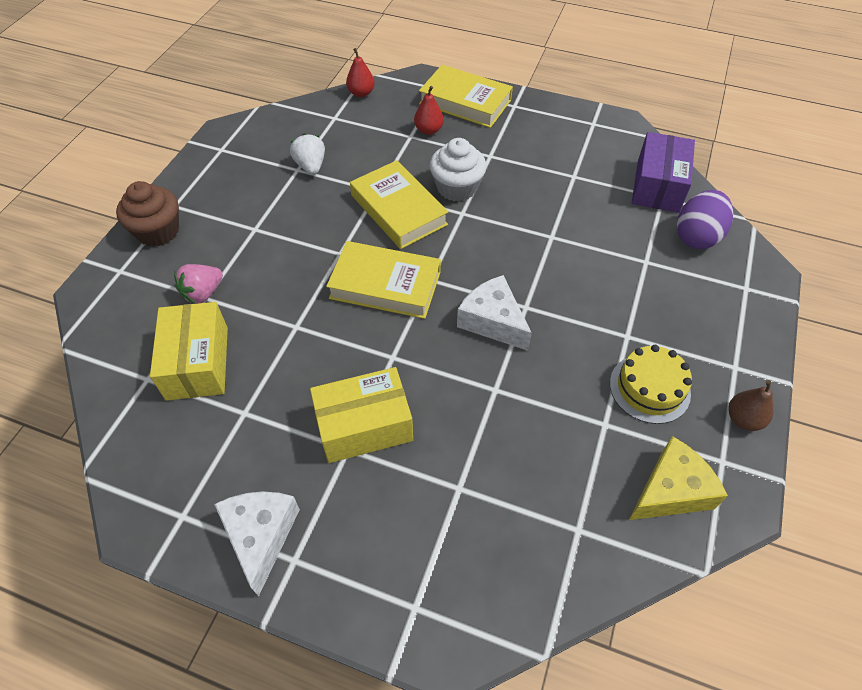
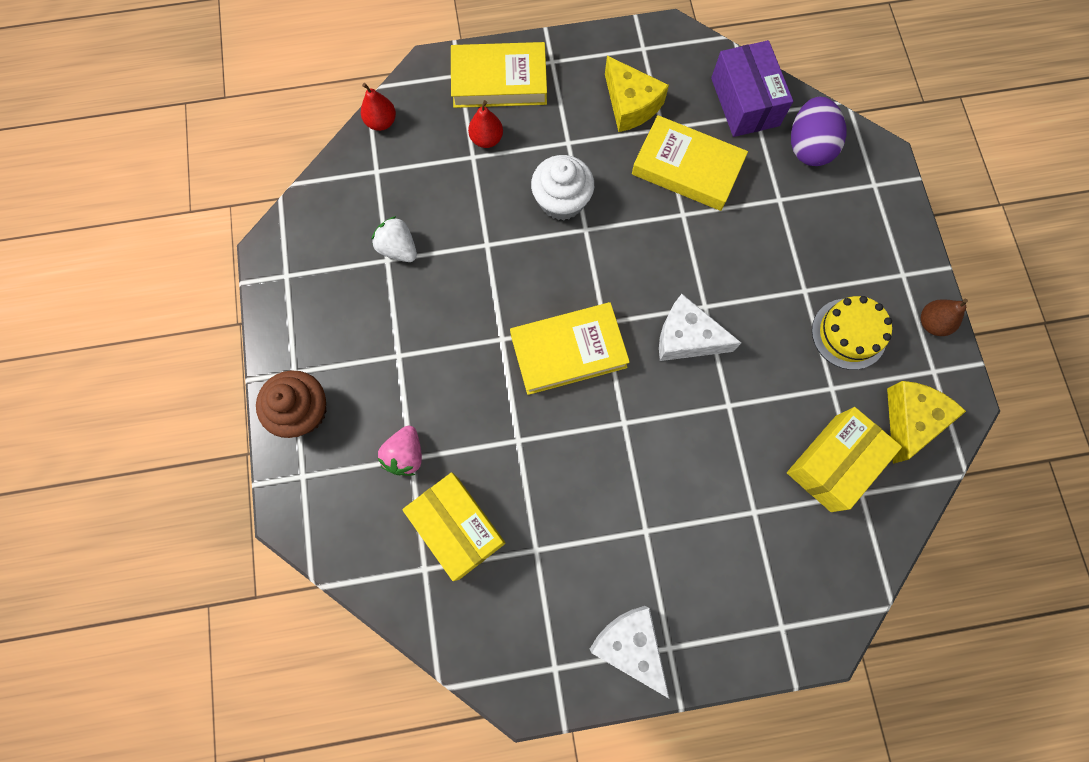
camera: 30 degrees left, 20 degrees up
yellow box [310,367,413,463] -> yellow box moved to [787,407,902,512]
yellow book [350,160,448,249] -> yellow book moved to [632,115,748,211]
none -> yellow cheese [605,56,669,132]

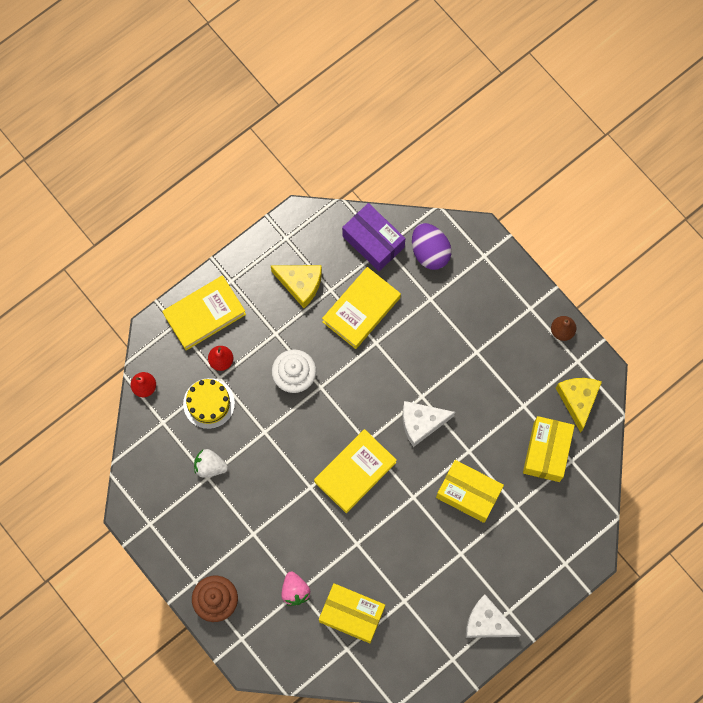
camera: 30 degrees left, 0 degrees up
yellow book [632,115,748,211] -> yellow book turned 45 degrees counterclockwise [322,267,401,349]
yellow cake [812,296,892,370] -> yellow cake moved to [183,378,235,429]
none -> yellow box [436,460,504,523]

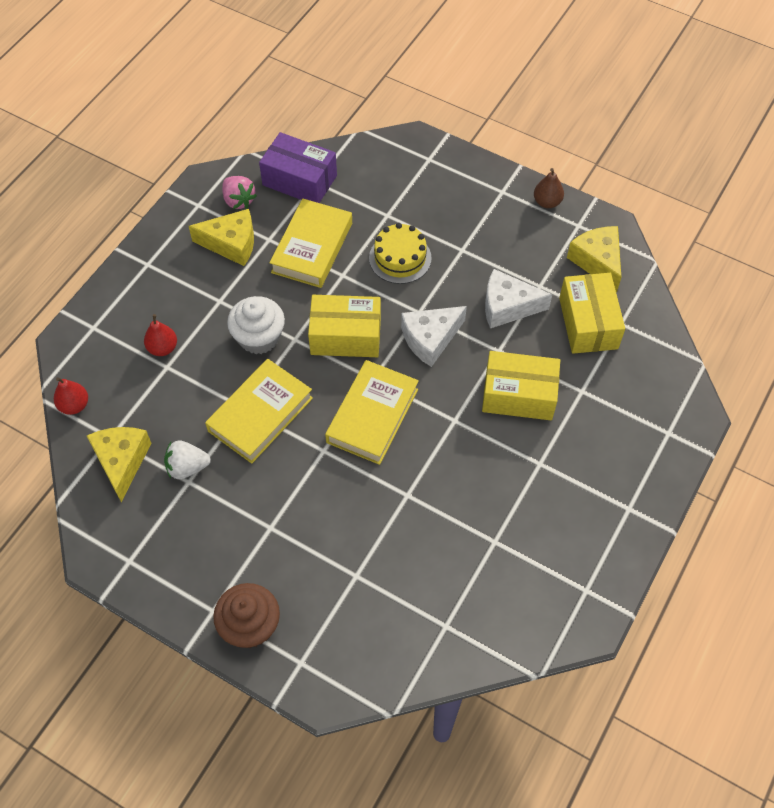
camera: 20 degrees left, 15 degrees down
yellow book [162,275,246,350] -> yellow book moved to [205,359,313,464]
yellow cake [183,378,235,429] -> yellow cake moved to [369,223,432,284]
pink strawberry [281,572,310,606] -> pink strawberry moved to [222,176,257,209]
yellow box [319,583,385,643] -> yellow box moved to [308,295,381,357]
purple egg [412,223,451,270] -> none
white cheese [466,595,521,638] -> white cheese moved to [485,269,552,328]
none -> yellow cheese [87,427,151,502]

